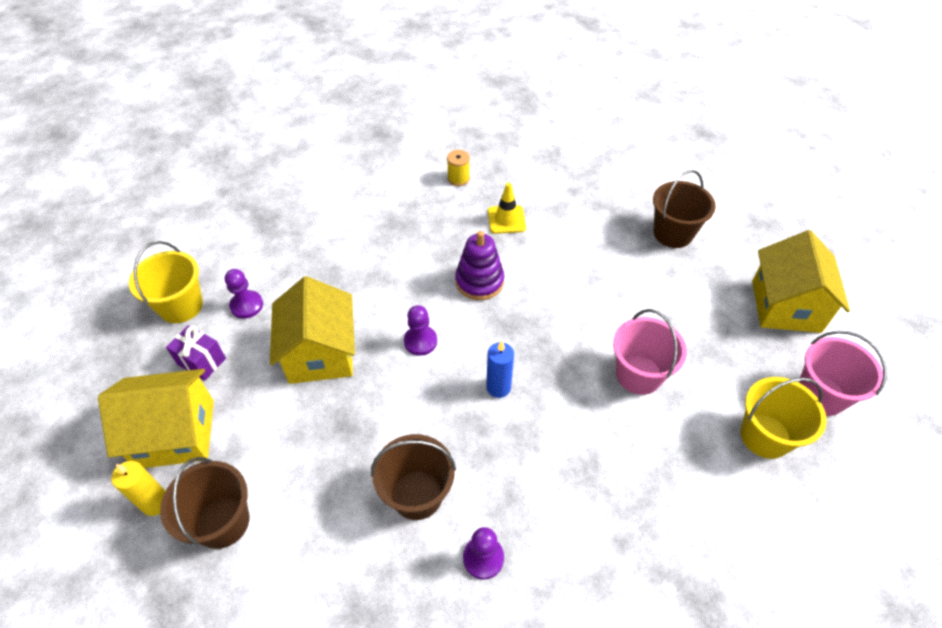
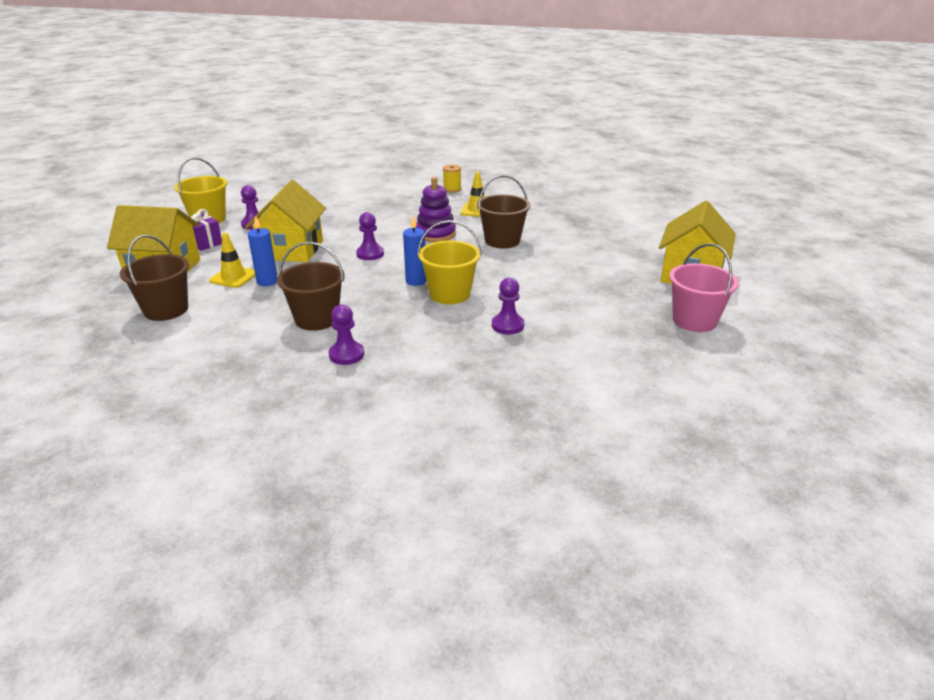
camera: 15 degrees right, 20 degrees down
yellow candle [111,461,165,516] -> none
pink bucket [613,309,687,395] -> none
brown bucket [653,170,716,248] -> brown bucket moved to [477,175,531,248]
yellow bucket [741,377,826,459] -> yellow bucket moved to [417,220,482,304]
none -> yellow traffic cone [209,233,255,288]
none -> blue candle [248,216,278,286]
none -> purple pawn [492,278,524,334]

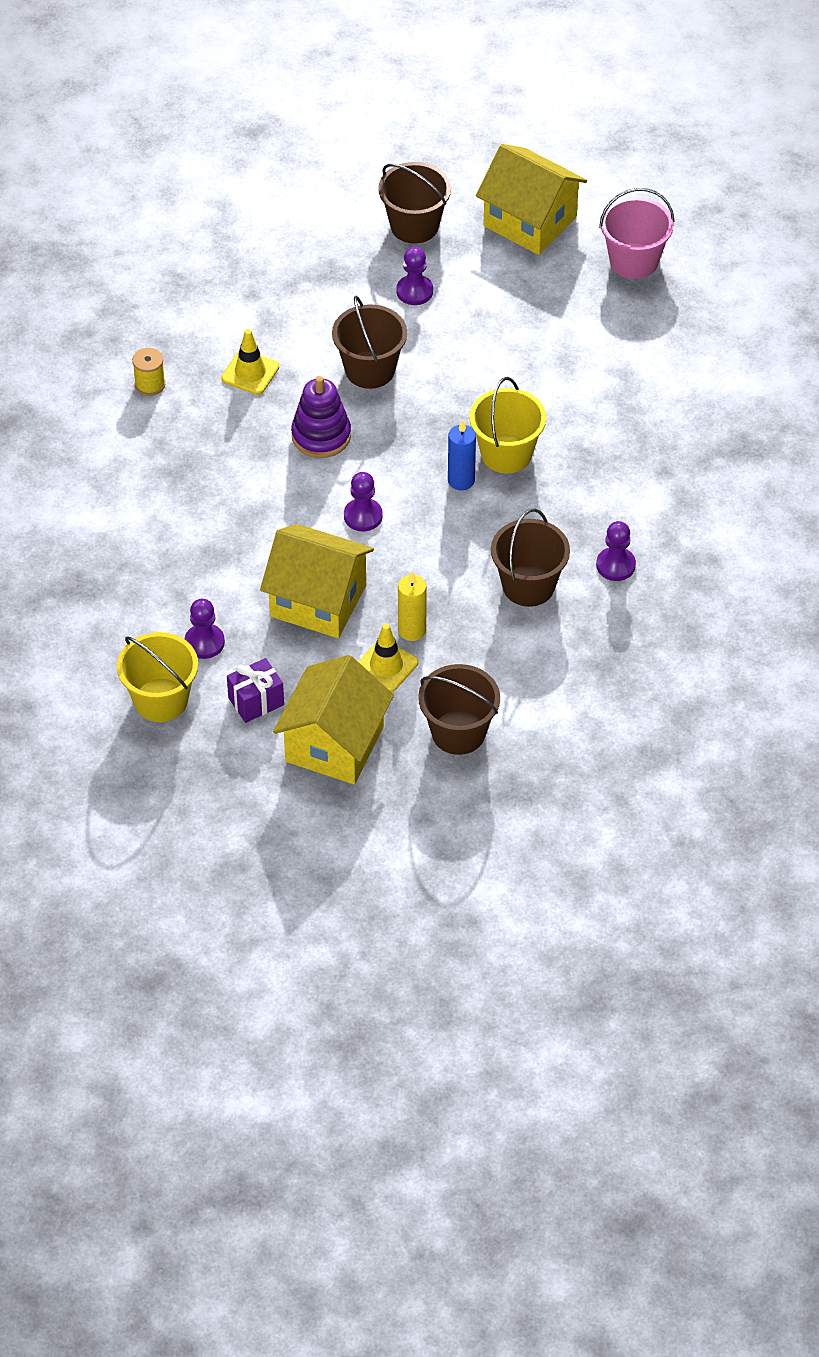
camera: 75 degrees left, 20 degrees up
blue candle [248,216,278,286] -> yellow candle [398,571,427,641]
purple pawn [492,278,524,334] -> purple pawn moved to [396,247,433,305]
none -> brown bucket [378,162,451,244]

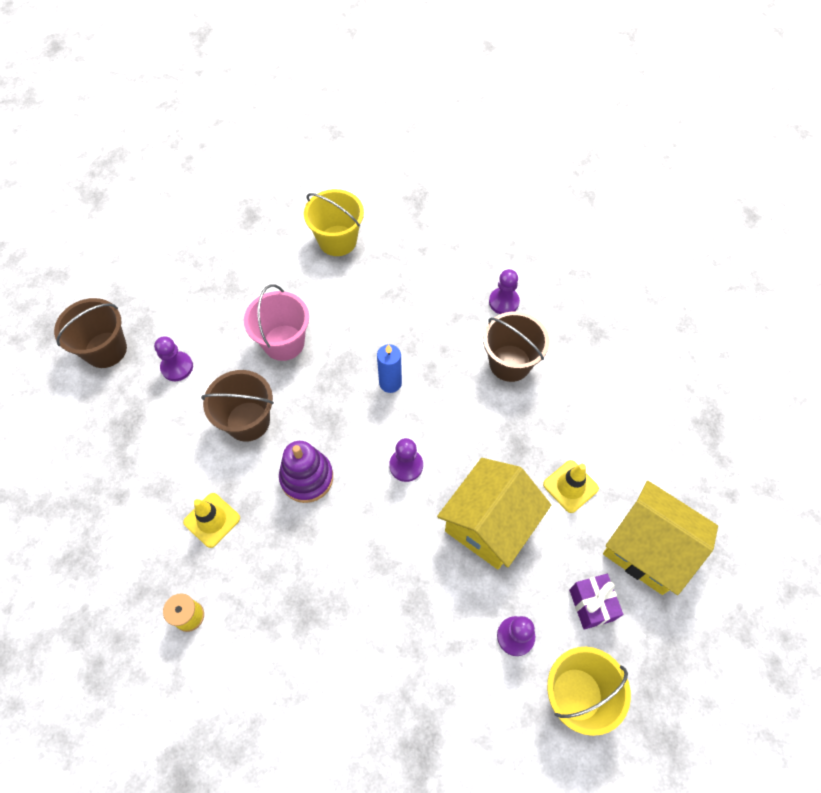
camera: 75 degrees left, 10 degrees up
yellow candle [398,571,427,641] -> none
brown bucket [418,664,500,755] -> none
yellow bucket [470,377,546,473] -> yellow bucket moved to [304,189,364,256]
yellow house [476,144,587,255] -> none
pink bucket [599,188,674,279] -> pink bucket moved to [244,284,309,361]

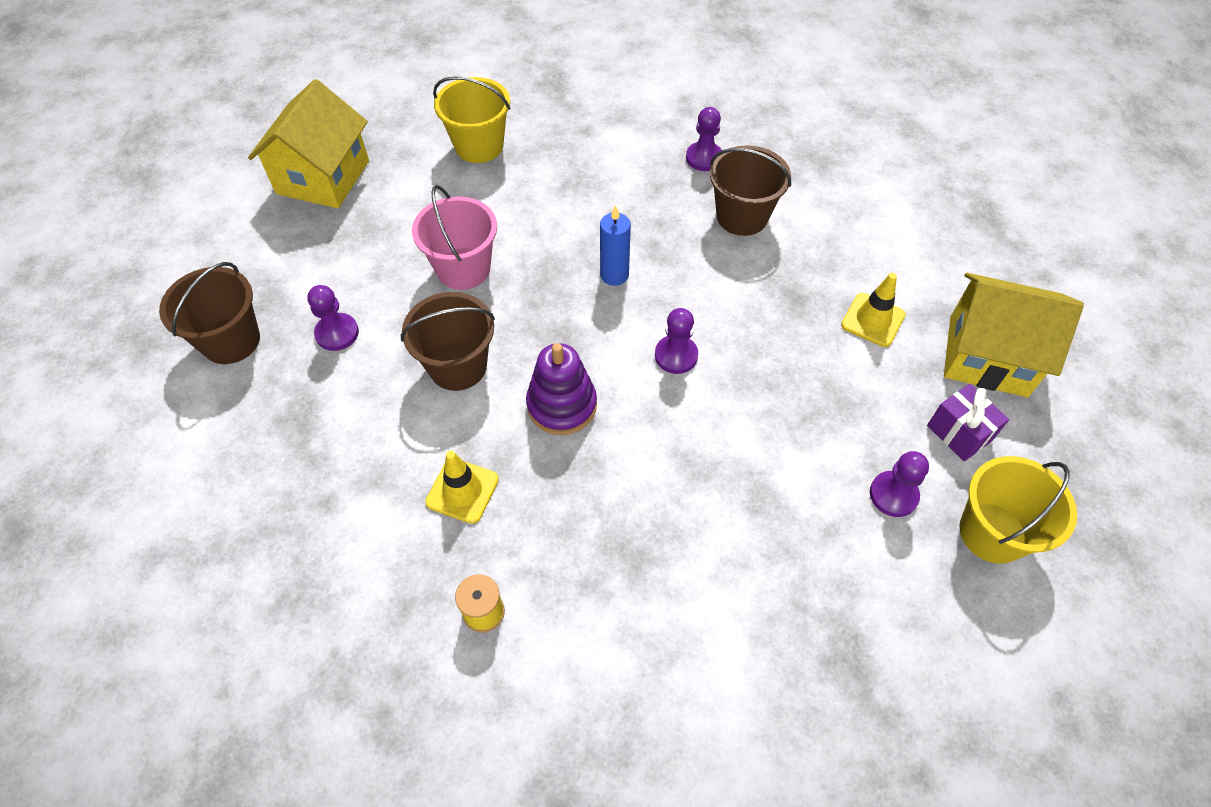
camera: 20 degrees left, 5 degrees down
yellow house [437,458,551,570] -> yellow house moved to [248,79,369,209]

